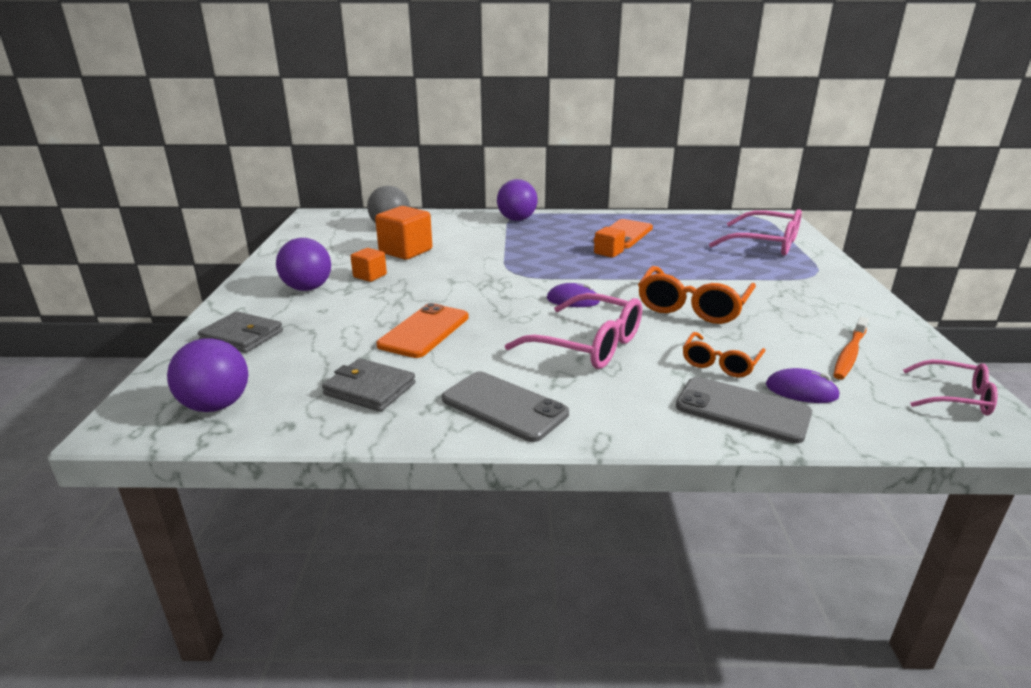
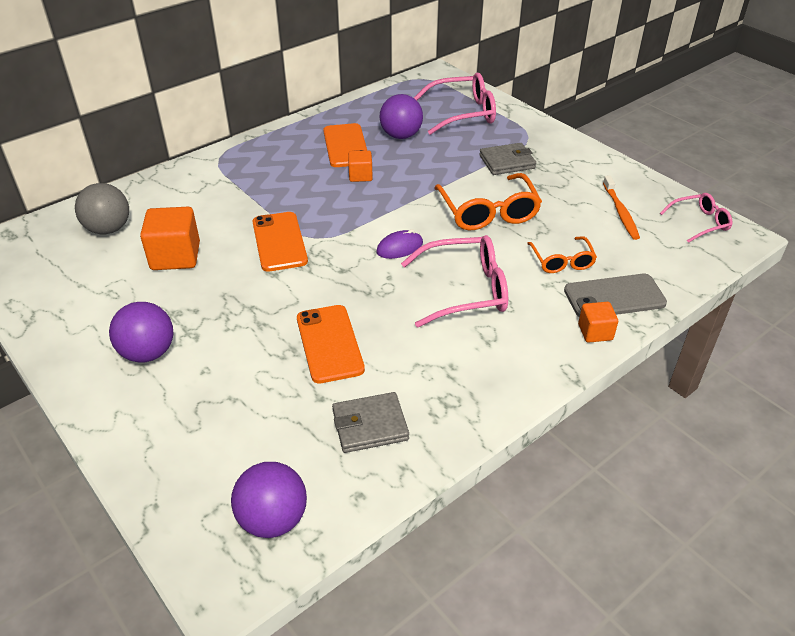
camera: 40 degrees left, 15 degrees up
grey wallet [198,311,283,353] -> grey wallet moved to [480,143,536,175]
orange cube [350,248,387,282] -> orange cube moved to [578,302,618,343]
grey phone [442,372,569,442] -> none
purple ball [497,179,538,221] -> purple ball moved to [380,94,423,139]
purple mouse [766,368,840,403] -> none
none -> orange phone [252,212,308,272]

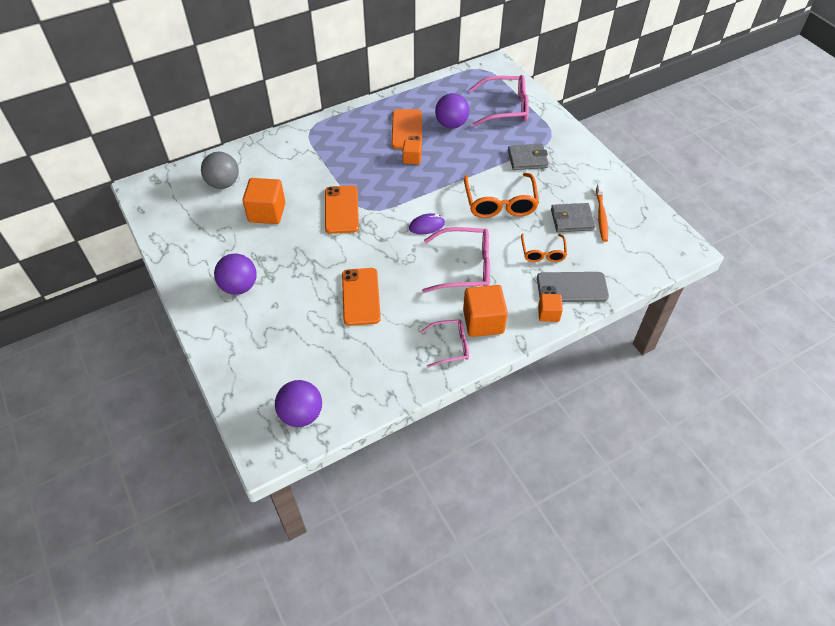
camera: 10 degrees right, 10 degrees up
grey wallet [332,392,409,453] -> grey wallet moved to [551,203,595,232]
pink glasses [660,193,732,243] -> pink glasses moved to [421,319,469,367]
none -> orange cube [463,285,508,337]

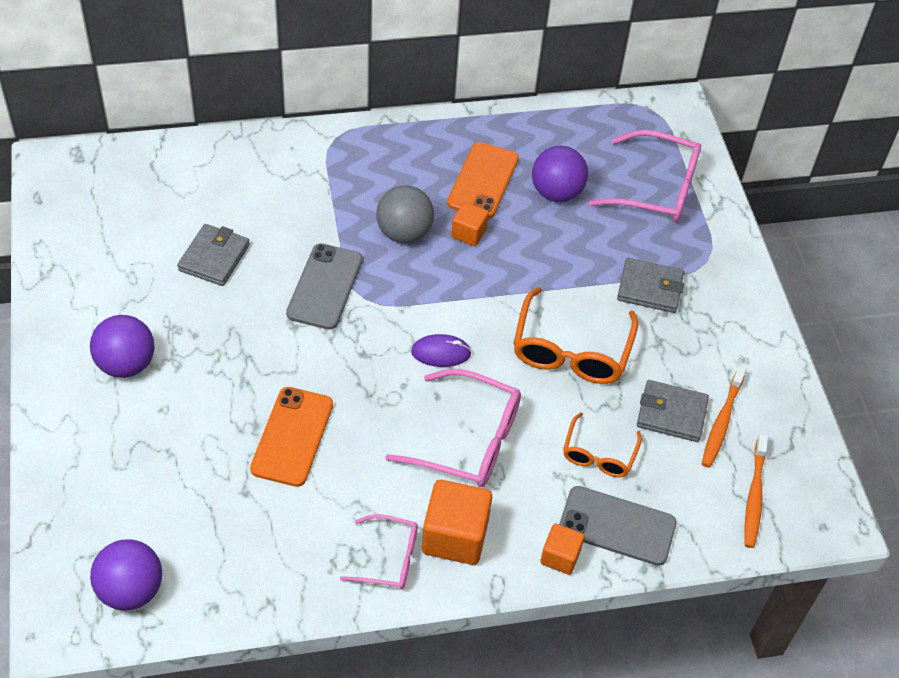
camera: 15 degrees right, 0 degrees up
grey ball [201,152,239,189] -> grey ball moved to [376,185,434,243]
orange cube [243,178,285,224] -> grey wallet [177,224,250,286]
orange phone [325,185,359,234] -> grey phone [286,243,363,330]
none -> orange toothbrush [744,434,768,548]

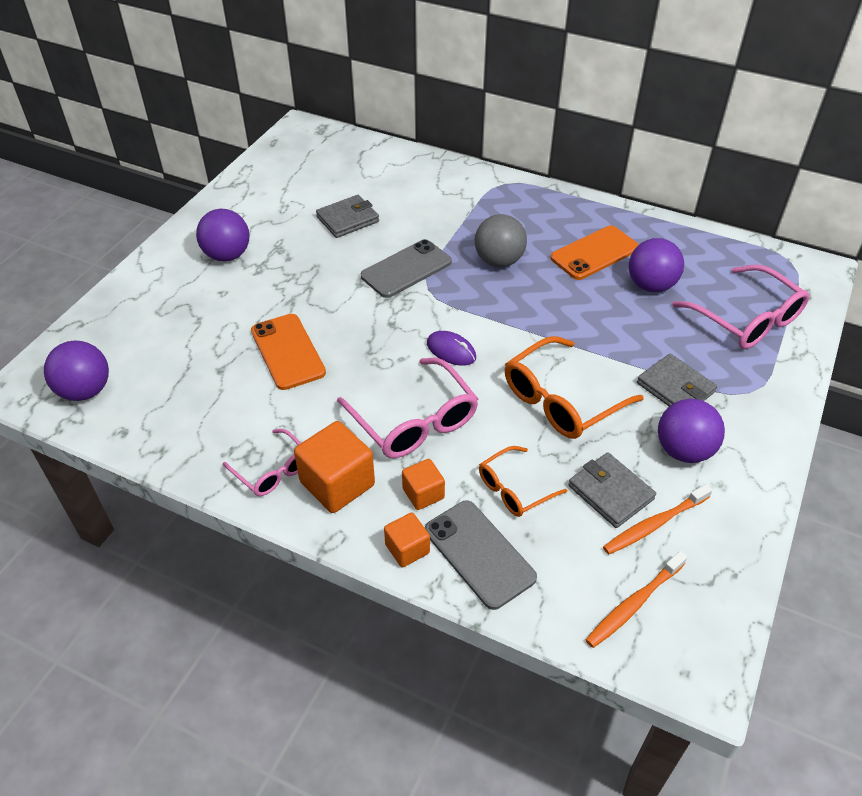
camera: 40 degrees right, 5 degrees down
orange phone [250,387,333,487] -> orange phone turned 75 degrees counterclockwise [251,314,326,390]
orange cube [451,202,489,246] -> orange cube moved to [402,459,445,510]
none -> purple ball [658,399,725,463]

